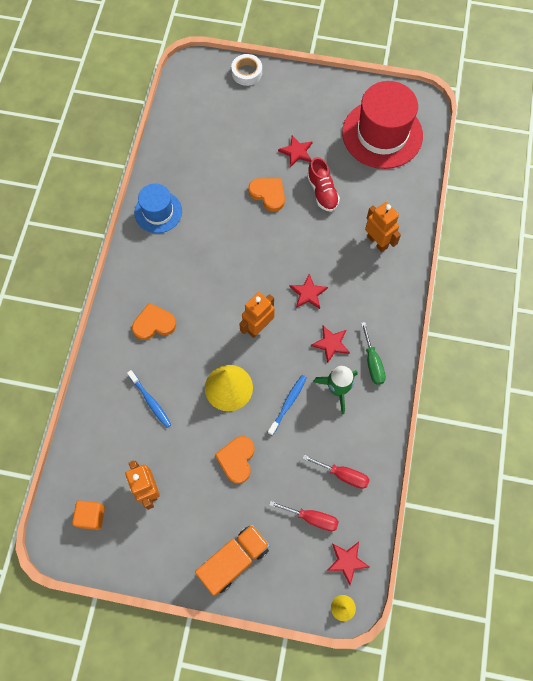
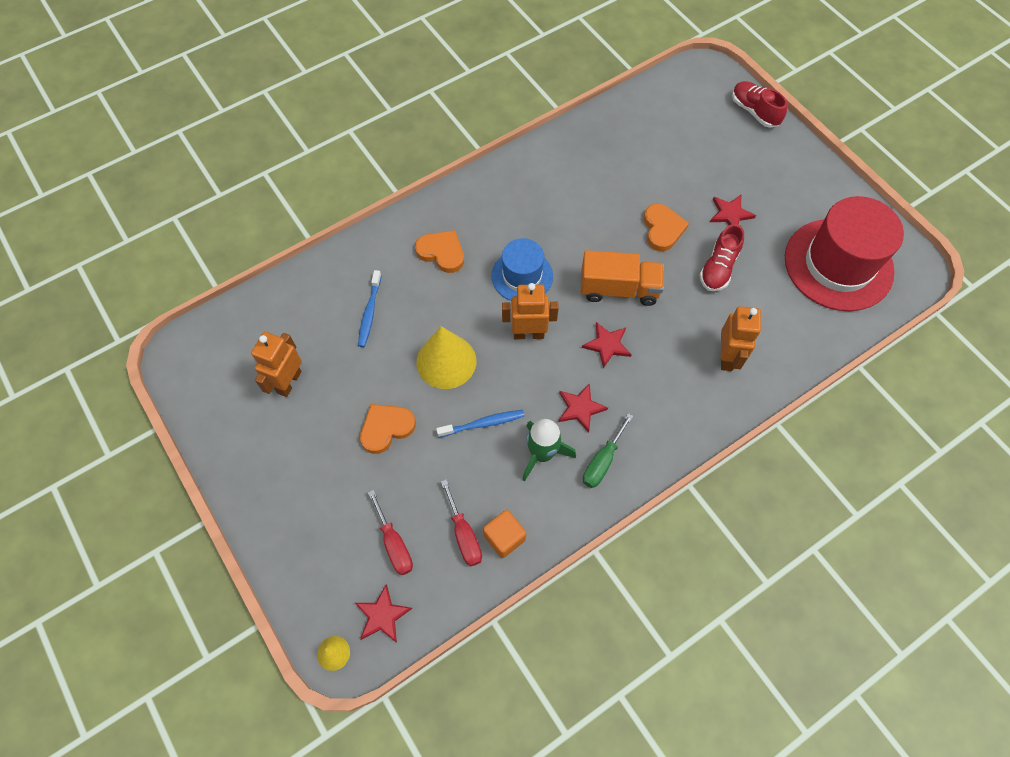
camera: 45 degrees right, 5 degrees down
orange cube [72,500,105,530] -> orange cube moved to [483,510,526,558]
blue hat [134,183,182,233] -> blue hat moved to [491,238,553,301]
orange truck [195,524,270,595] -> orange truck moved to [581,250,664,306]
white tape [231,54,262,86] -> red shoe [732,81,787,128]

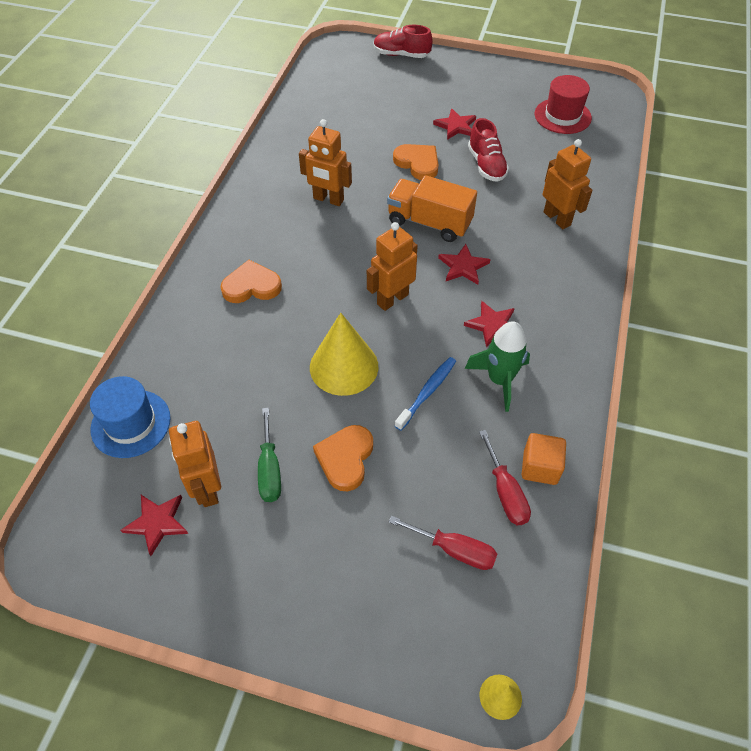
camera: 40 degrees left, 10 degrees down
red star [355,584,412,643] -> red star moved to [121,495,188,556]
blue toothbrush [358,270,382,347] -> none
red screwdriver [441,479,482,566] -> red screwdriver turned 45 degrees clockwise [479,430,531,525]
blue hat [491,238,553,301] -> blue hat moved to [90,376,171,458]
orange truck [581,250,664,306] -> orange truck turned 120 degrees counterclockwise [387,175,477,242]
green screwdriver [583,413,633,488] -> green screwdriver moved to [258,408,281,502]
red hat [785,196,904,311] -> red hat [534,75,592,134], size x0.57
none -> orange robot [299,119,352,206]

